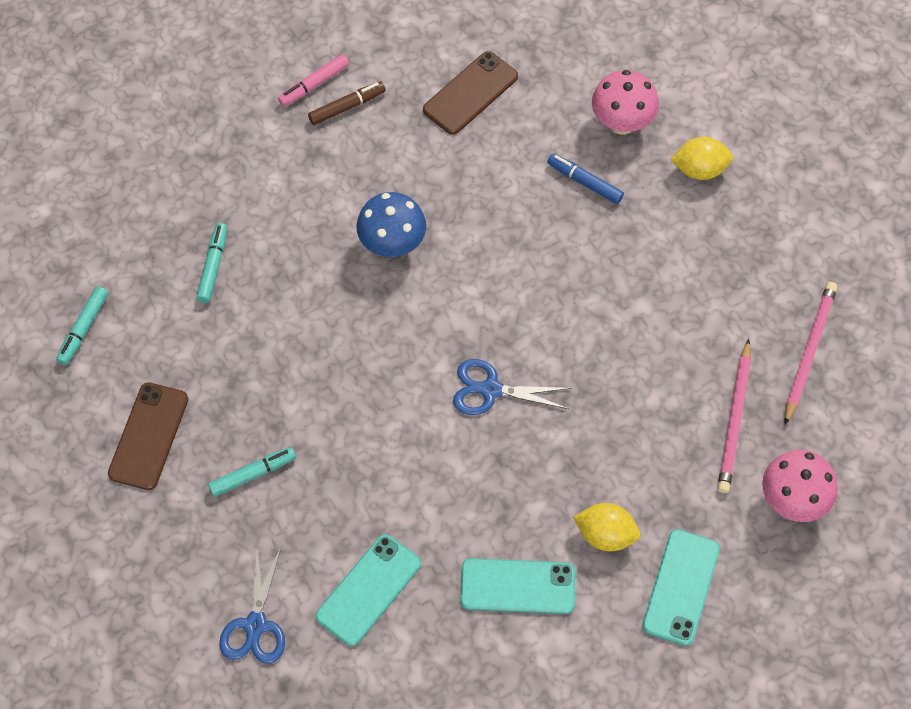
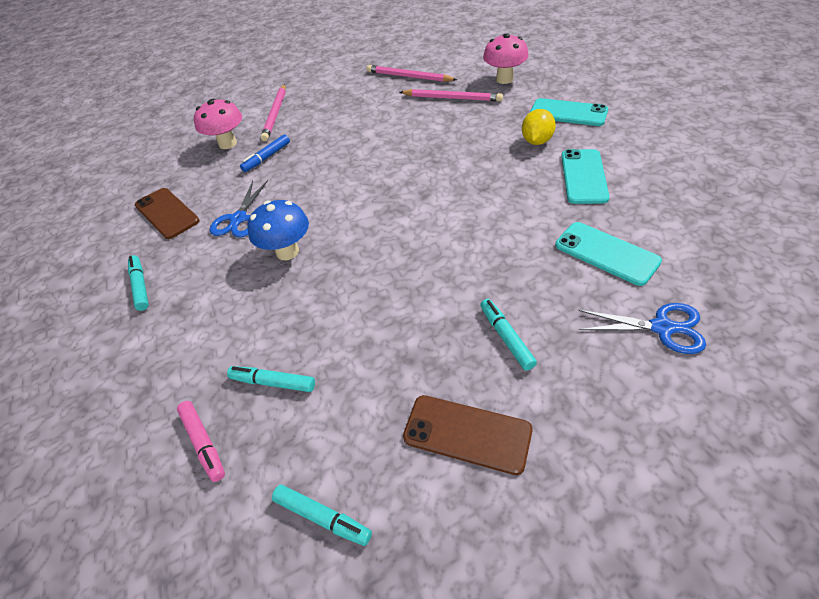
camera: 80 degrees left, 15 degrees down
pink marker [278,54,349,107] -> pink marker moved to [177,401,225,482]
brown marker [308,81,386,125] -> turquoise marker [128,255,149,311]
blue scissors [453,359,572,415] -> blue scissors moved to [210,180,268,238]
yellow lemon [671,137,733,180] -> pink pencil [261,84,286,141]

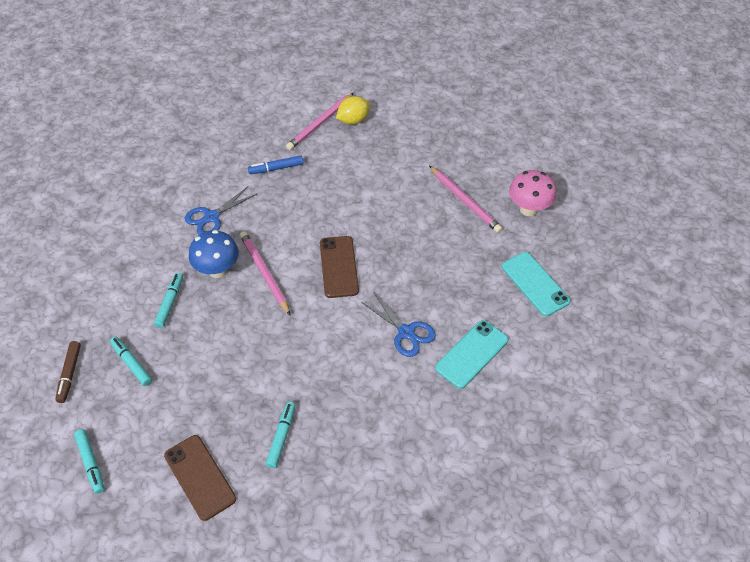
camera: 30 degrees right, 5 degrees up
turquoise marker [128,255,149,311] -> turquoise marker moved to [154,273,183,328]
brown phone [135,188,200,239] -> brown phone moved to [320,236,359,298]
pink marker [177,401,225,482] -> brown marker [55,341,81,403]
pink mushroom [194,99,242,149] -> none
pink pencil [367,65,457,82] -> pink pencil moved to [240,231,291,316]
yellow lemon [522,109,556,145] -> yellow lemon moved to [336,96,370,125]
turquoise phone [555,222,662,286] -> none
blue scissors [578,303,706,354] -> blue scissors moved to [361,292,436,357]

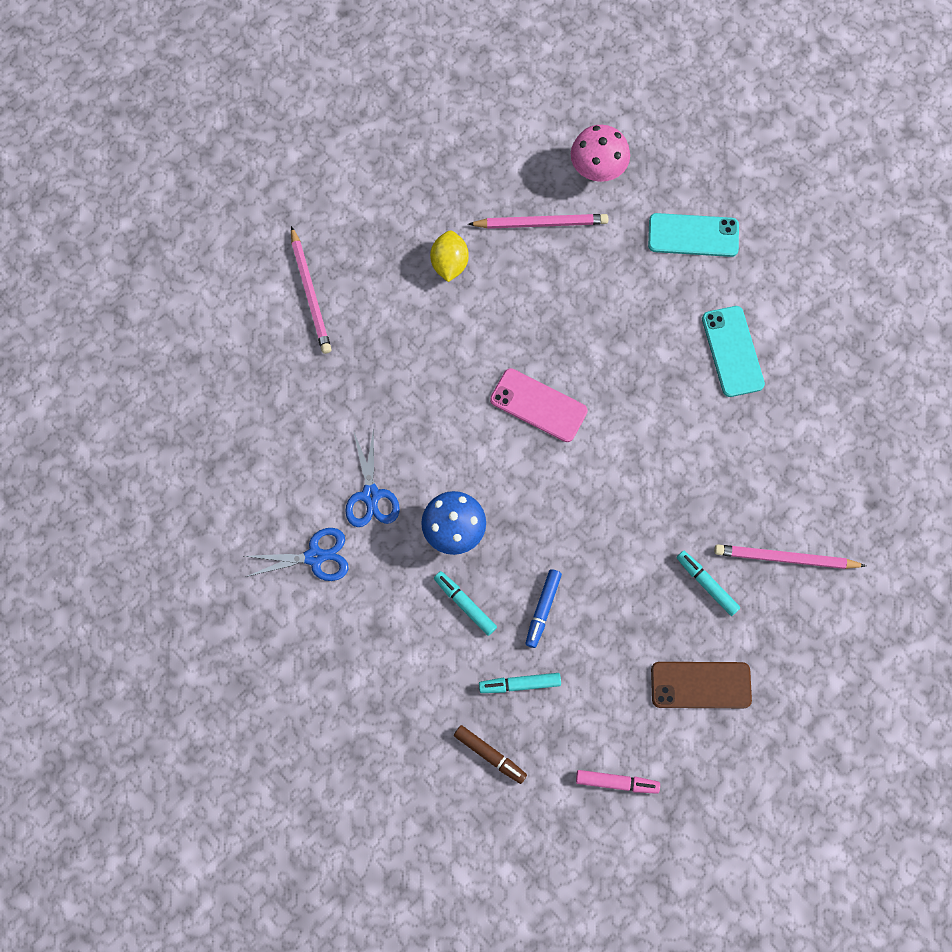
camera: 55 degrees left, 20 degrees up
turquoise marker [74,429,105,494] -> pink marker [576,770,660,794]
pink pencil [240,231,291,316] -> pink pencil moved to [714,544,866,569]
blue marker [248,156,303,174] -> blue marker moved to [525,569,562,648]
brown phone [320,236,359,298] -> pink phone [490,368,588,442]
yellow lemon [336,96,370,125] -> yellow lemon moved to [430,231,469,282]
blue scissors [361,292,436,357] -> blue scissors moved to [244,528,349,581]

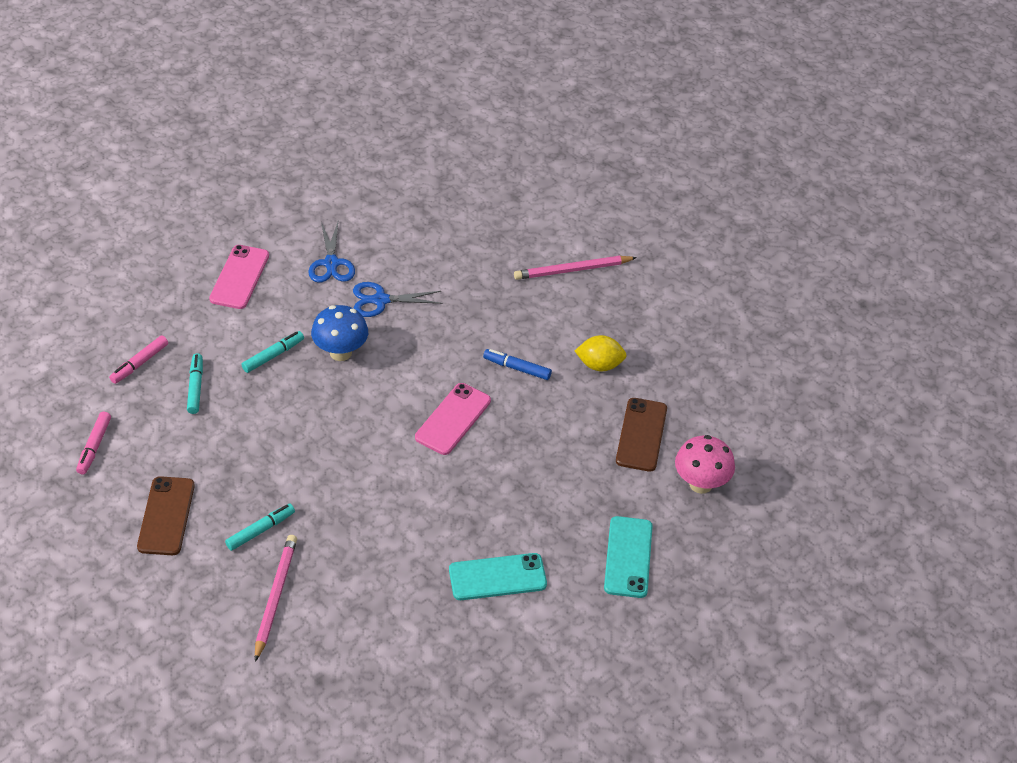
camera: 90 degrees right, 25 degrees down
brown marker [454,725,527,784] -> pink marker [109,335,168,384]
pink pencil [468,214,608,229] -> brown phone [616,398,667,472]
blue marker [525,569,562,648] -> blue marker moved to [483,349,552,380]
none -> pink phone [209,245,269,309]

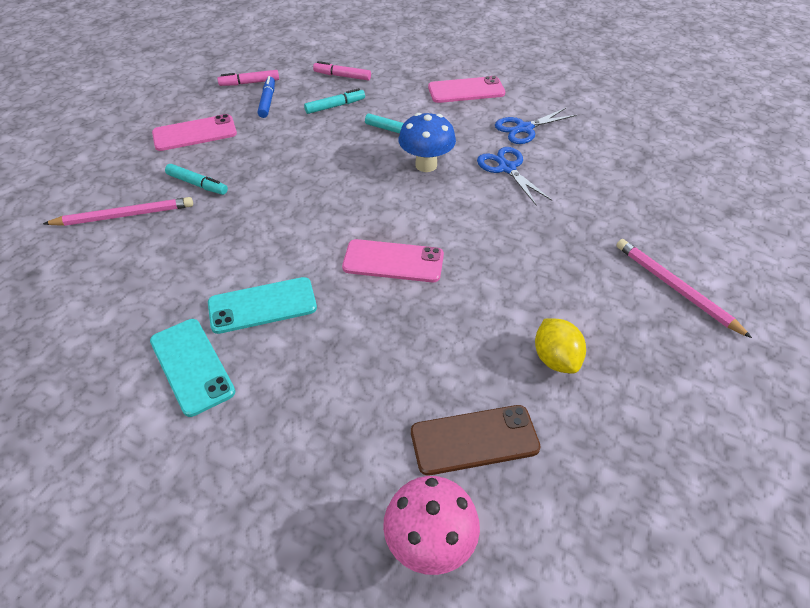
camera: 70 degrees right, 0 degrees up
brown phone [137,476,195,555] -> pink phone [152,114,237,151]
blue marker [483,349,552,380] -> blue marker moved to [258,76,275,118]
turquoise phone [604,516,653,598] -> turquoise phone moved to [208,277,317,334]

